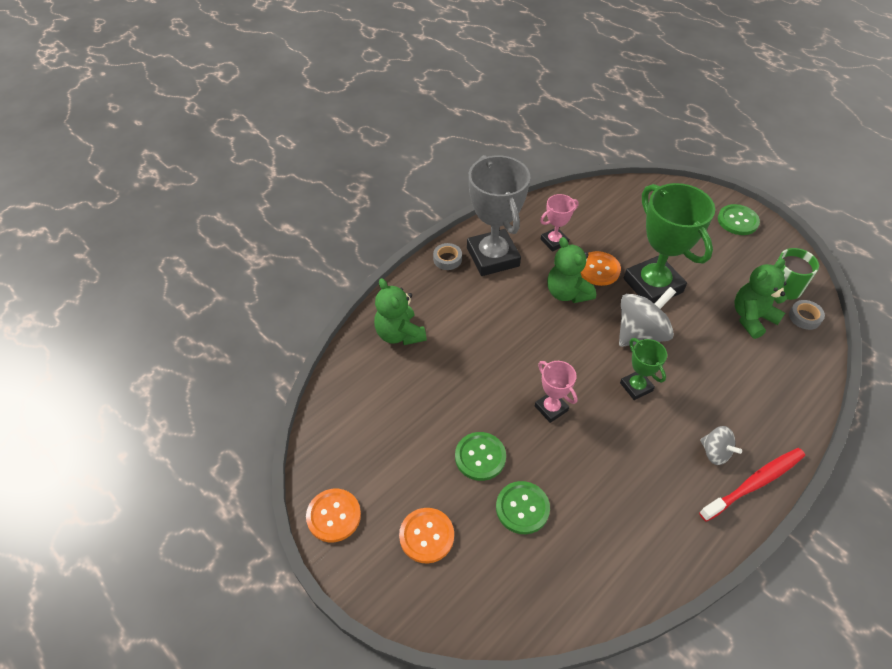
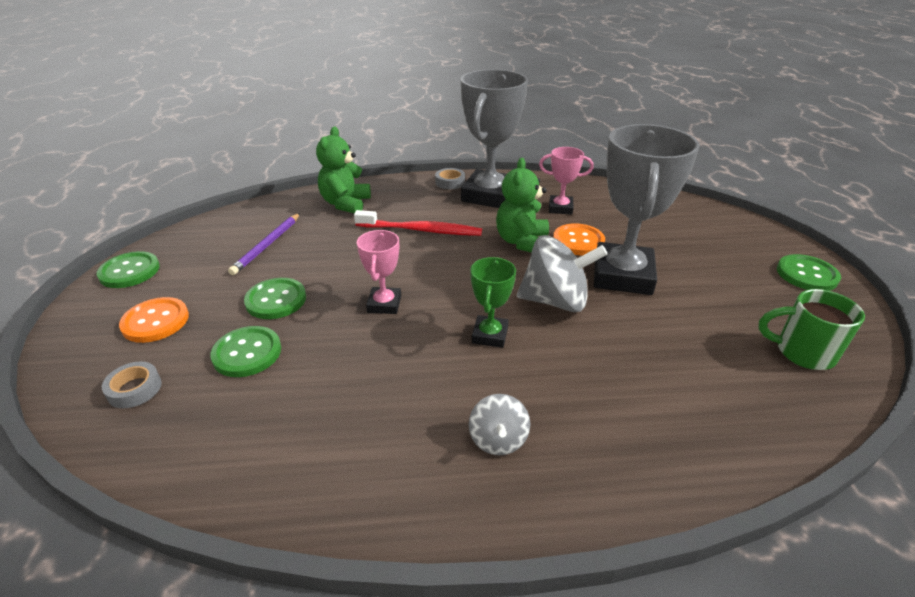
camera: 40 degrees right, 15 degrees down
orange button [306,489,361,542] -> green button [96,251,160,288]
green trophy [624,183,715,303] -> grey trophy [594,124,699,295]
red toothbrush [699,448,805,522] -> red toothbrush moved to [354,210,482,236]
green teddy bear [735,259,787,339] -> none
grey tape [789,300,825,330] -> grey tape moved to [102,361,162,408]
none -> purple pencil [228,213,300,275]

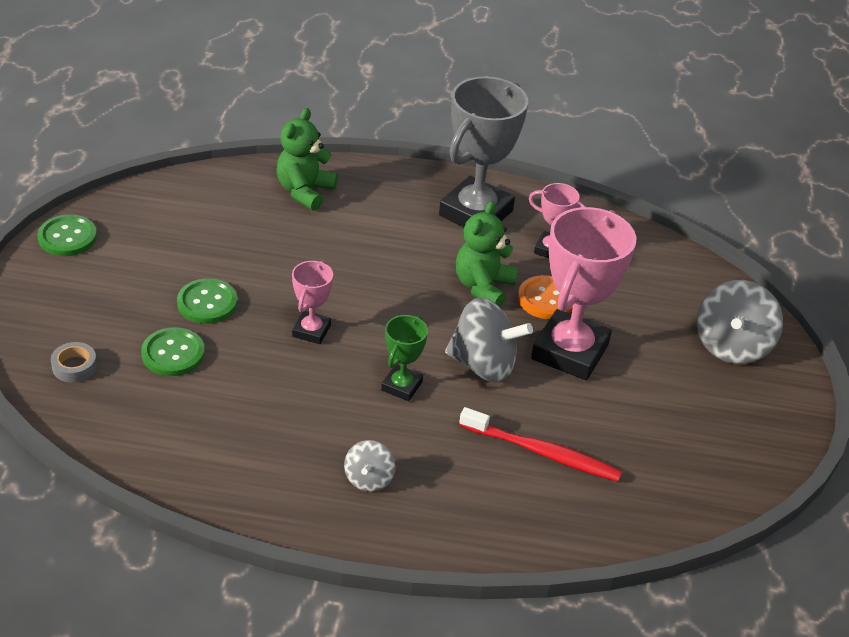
camera: 10 degrees right, 5 degrees up
orange button [119,297,189,343] -> none
purple pencil [228,213,300,275] -> none
red toothbrush [354,210,482,236] -> red toothbrush moved to [459,407,622,482]
grey tape [435,168,465,189] -> none
grey trophy [594,124,699,295] -> pink trophy [531,207,636,381]
green mug [758,289,865,370] -> none
green button [777,254,841,291] -> none
none -> grey spinning top [697,280,783,364]

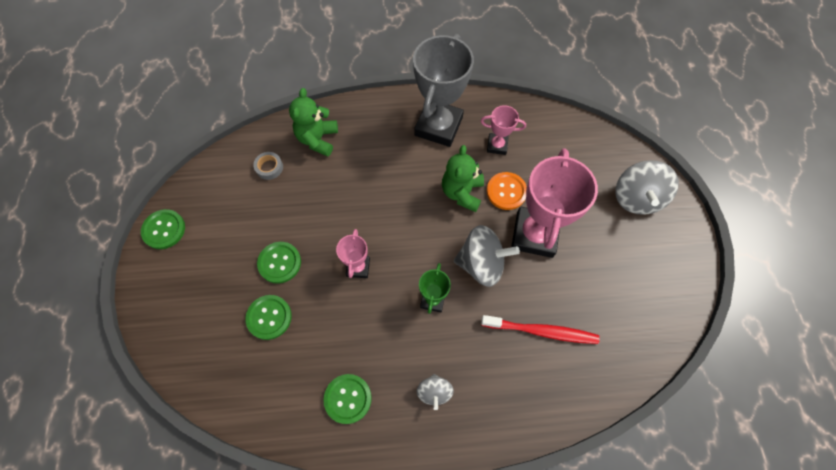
camera: 10 degrees left, 25 degrees up
grey tape [51,342,97,382] -> grey tape moved to [253,152,283,180]
none -> green button [323,374,372,424]

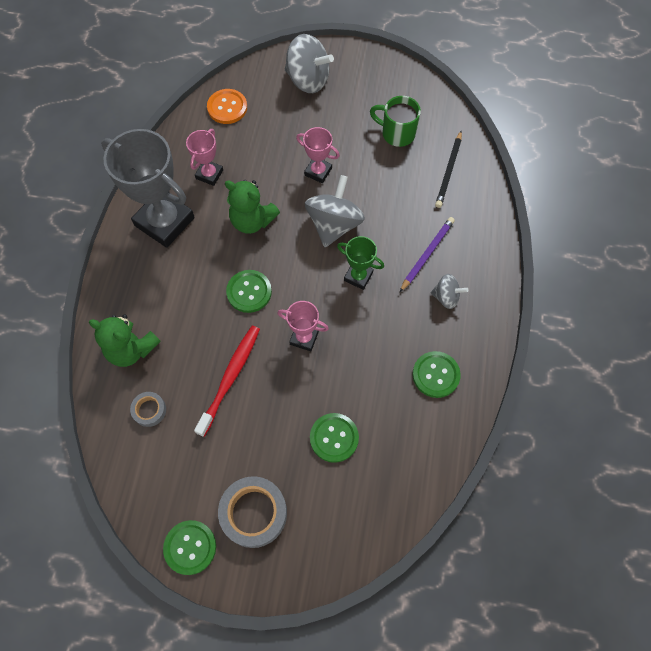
camera: 75 degrees left, 0 degrees up
green button [257,242,301,284] -> green button moved to [226,270,272,313]
red toothbrush [481,315,600,344] -> red toothbrush moved to [194,325,260,437]
orange button [487,172,527,210] -> orange button moved to [207,89,247,124]
pink trophy [511,148,598,258] -> pink trophy [296,127,340,183], size x0.50
none -> grey tape [218,476,287,548]
none -> green mug [370,96,421,147]
none -> purple pencil [400,217,455,292]
none -> black pencil [435,131,462,208]

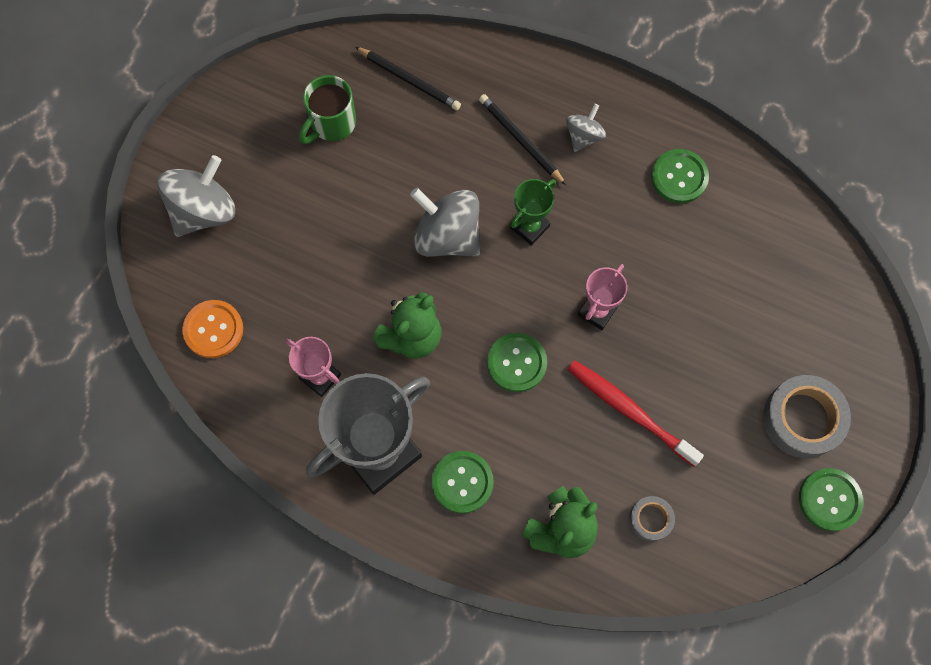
camera: 75 degrees left, 5 degrees up
pink trophy [296,127,340,183] -> none
green button [310,413,359,463] -> green button moved to [431,451,494,514]
purple pencil [400,217,455,292] -> black pencil [479,94,566,185]

